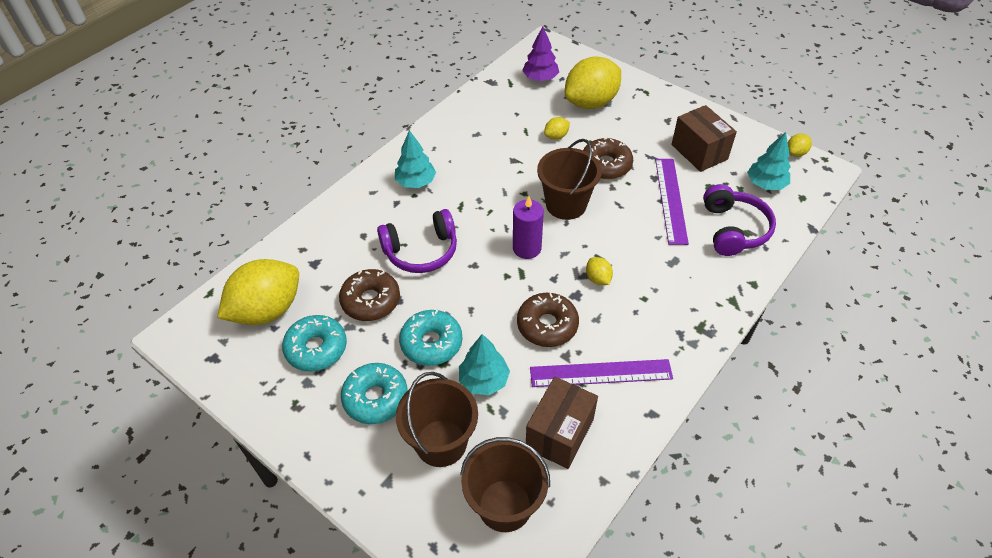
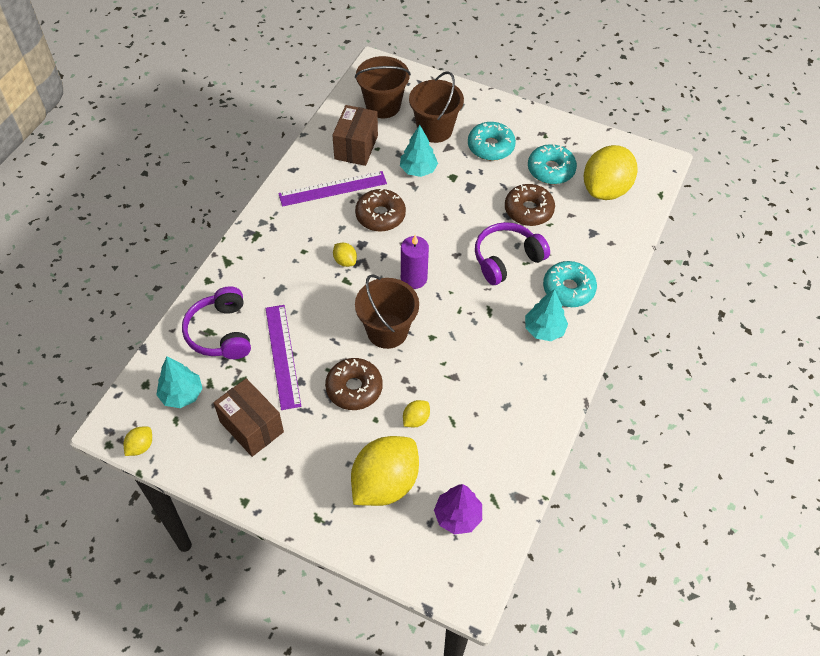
camera: 165 degrees right, 5 degrees up
turquoise donut [399,310,462,366] -> turquoise donut moved to [543,261,597,307]

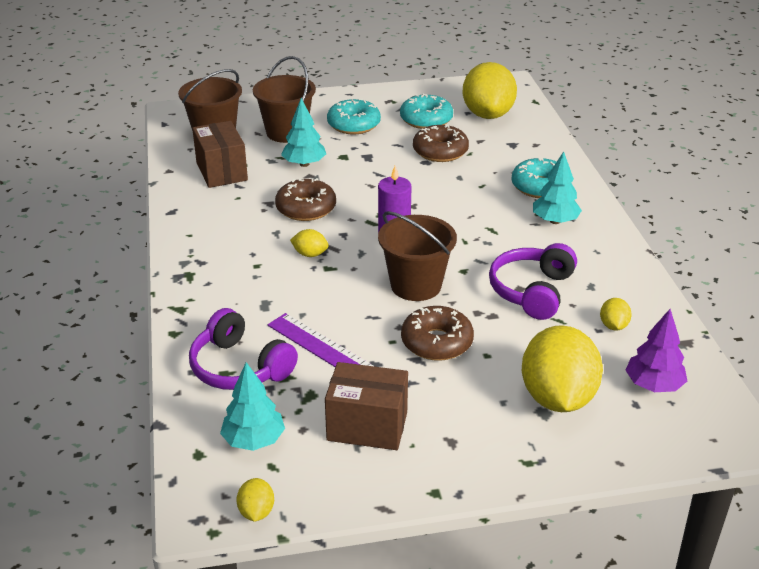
camera: 35 degrees left, 20 degrees down
purple ruler [278,171,387,207] -> none
yellow lemon [403,400,430,428] -> yellow lemon moved to [600,298,632,331]
purple headphones [475,222,550,285] -> purple headphones moved to [489,243,577,320]

